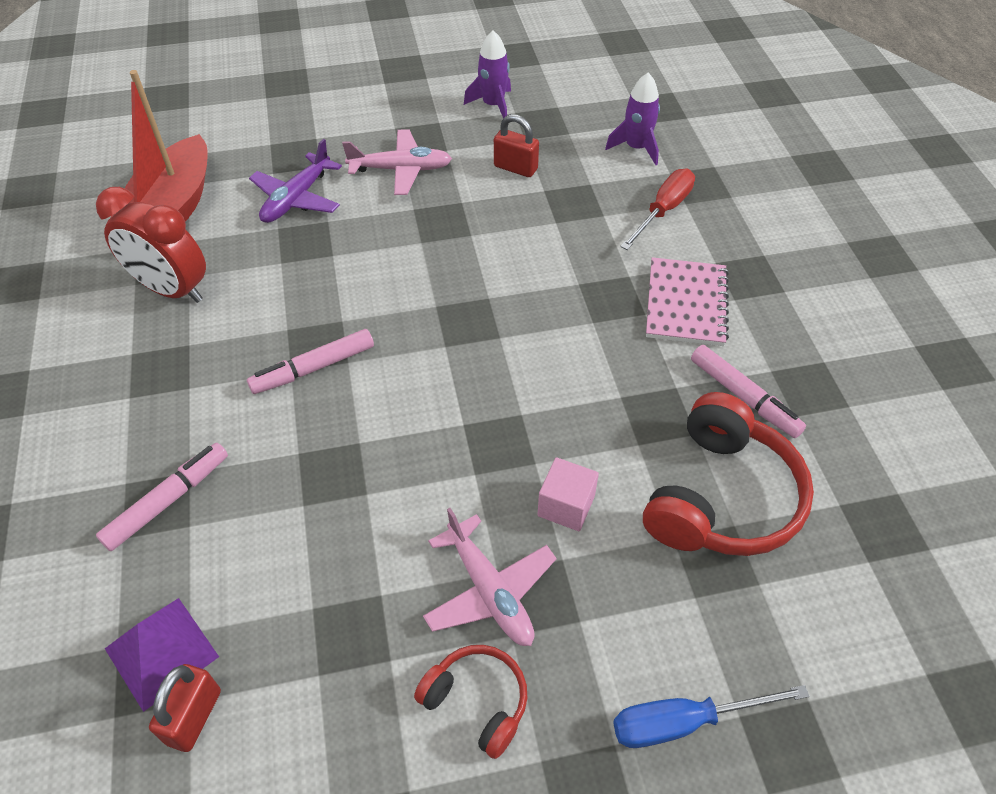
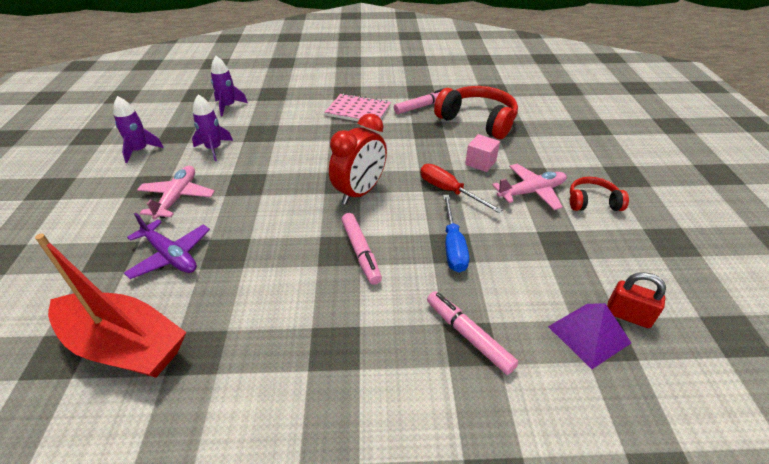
camera: 80 degrees left, 10 degrees down
red clock [96,187,206,303] -> red clock moved to [329,113,387,205]
red headphones [414,645,527,759] -> red headphones turned 45 degrees clockwise [570,177,629,211]
red padlock [494,114,539,177] -> purple rocket [192,94,233,161]
blue screwdriver [613,685,809,748] -> blue screwdriver moved to [443,195,469,273]
red screwdriver [620,168,695,250] -> red screwdriver moved to [420,164,502,213]

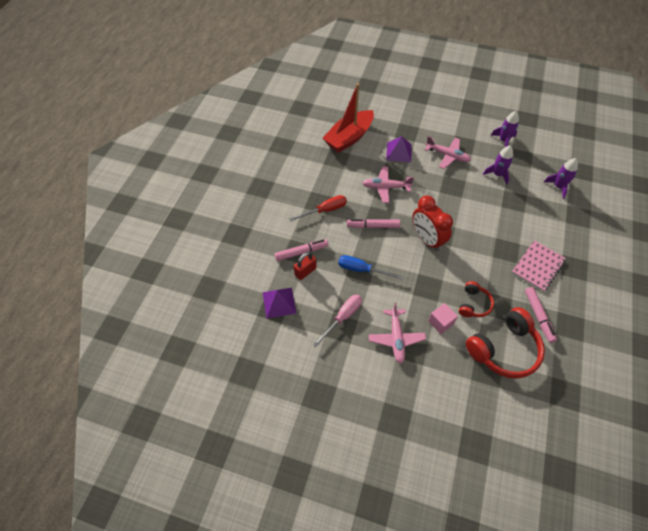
camera: 110 degrees right, 15 degrees up
purple plane [124,213,210,279] -> purple pyramid [386,136,412,162]
red screwdriver [420,164,502,213] -> red screwdriver moved to [289,195,347,221]
red headphones [570,177,629,211] -> red headphones moved to [459,281,494,317]
red padlock [607,272,666,328] -> red padlock moved to [294,252,316,280]
none -> pink screwdriver [313,295,362,347]
none -> pink plane [363,167,414,203]

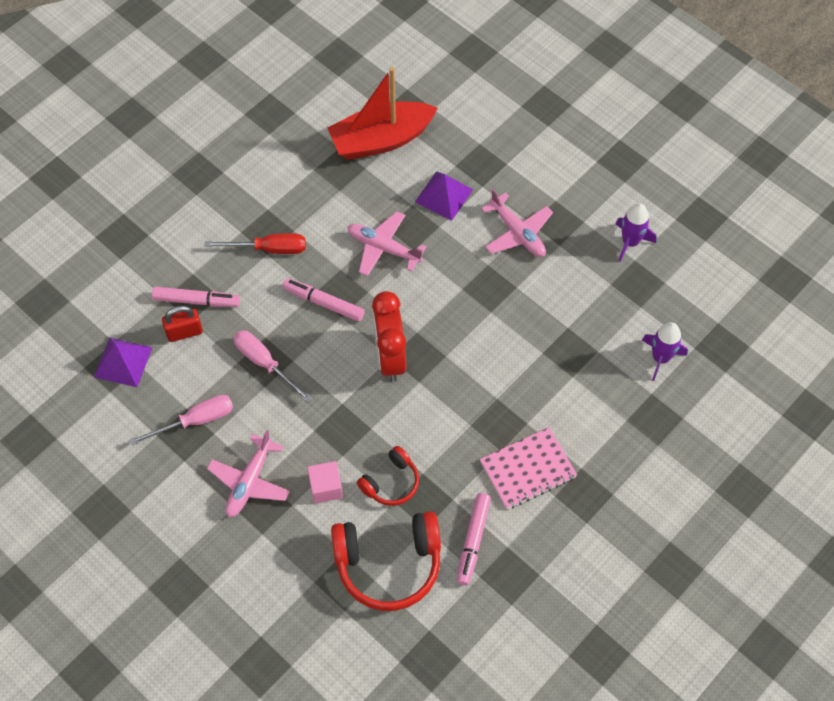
camera: 25 degrees right, 5 degrees up
blue screwdriver [338,255,404,280] -> pink screwdriver [234,330,313,402]
purple rocket [483,146,513,185] -> none

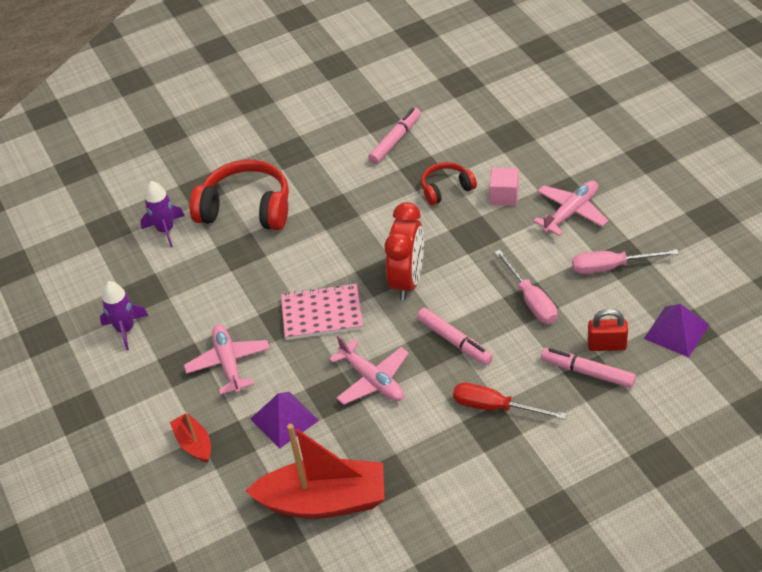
camera: 155 degrees left, 15 degrees down
red headphones [331,511,441,611] -> red headphones moved to [189,160,289,230]
pink notebook [480,427,577,509] -> pink notebook moved to [281,283,363,340]
none -> red boat [170,412,211,463]

